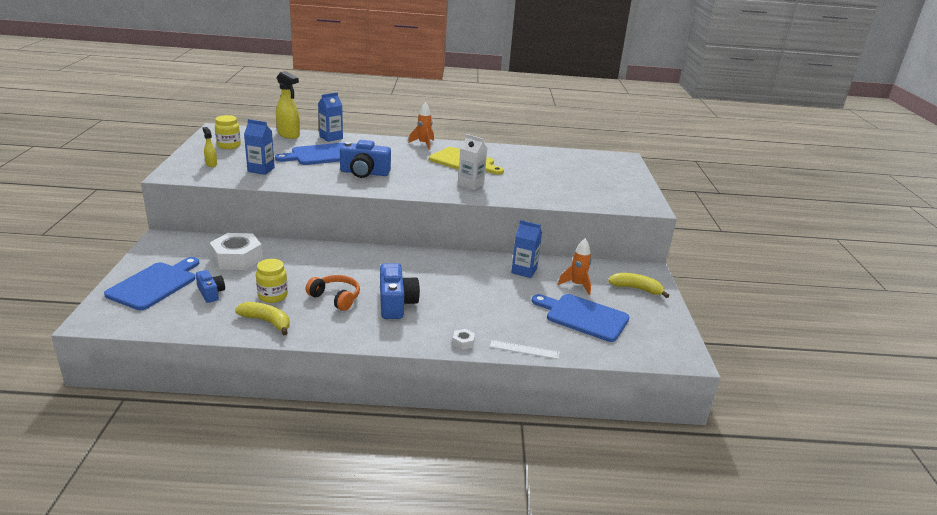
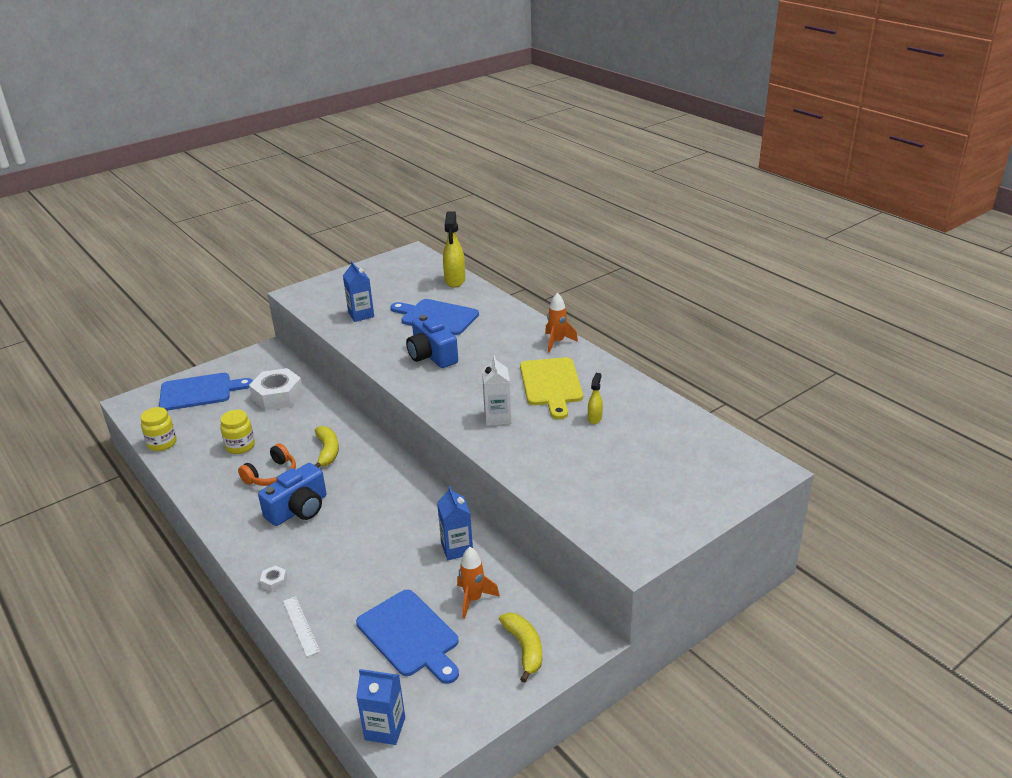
camera: 55 degrees right, 5 degrees up
blue camera [196,270,225,303] -> none
yellow spray bottle [202,127,217,167] -> yellow spray bottle moved to [588,373,603,424]
yellow jar [215,115,241,149] -> yellow jar moved to [140,407,177,451]
yellow banana [235,302,290,335] -> yellow banana moved to [315,426,339,468]
orange headphones [306,275,360,311] -> orange headphones turned 45 degrees clockwise [238,443,296,486]
blue carton [318,92,343,142] -> blue carton moved to [356,669,405,745]
blue cutting board [532,294,630,342] -> blue cutting board turned 150 degrees clockwise [356,590,459,684]

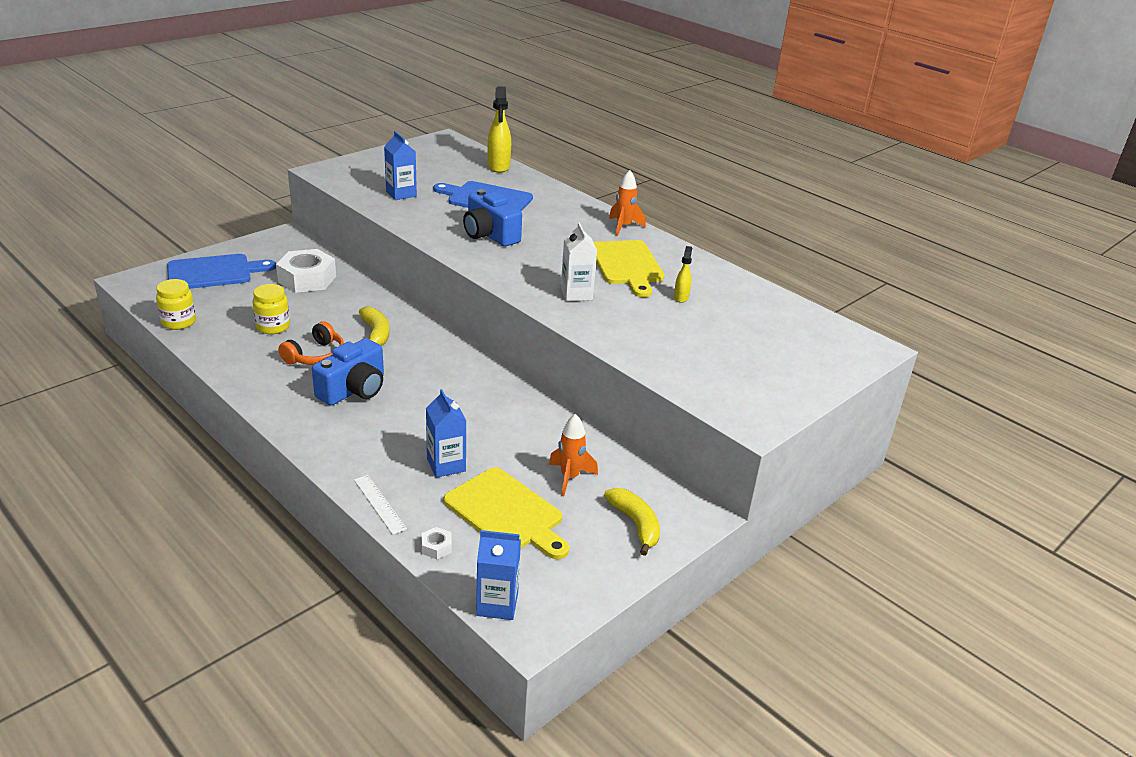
camera: 10 degrees left, 0 degrees up
white nut [260,566,287,592] -> white nut moved to [422,527,452,559]
blue cutting board [356,590,459,684] -> yellow cutting board [444,467,570,559]
blue carton [437,486,473,560] -> blue carton moved to [426,389,466,478]

